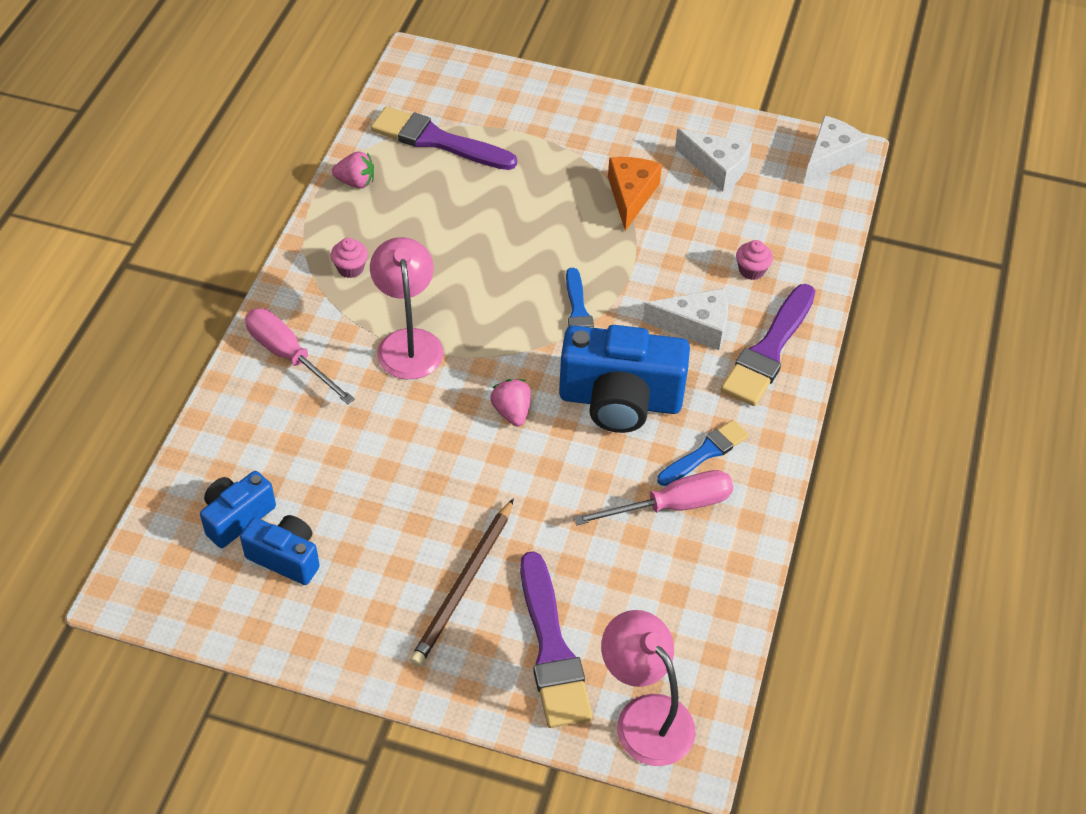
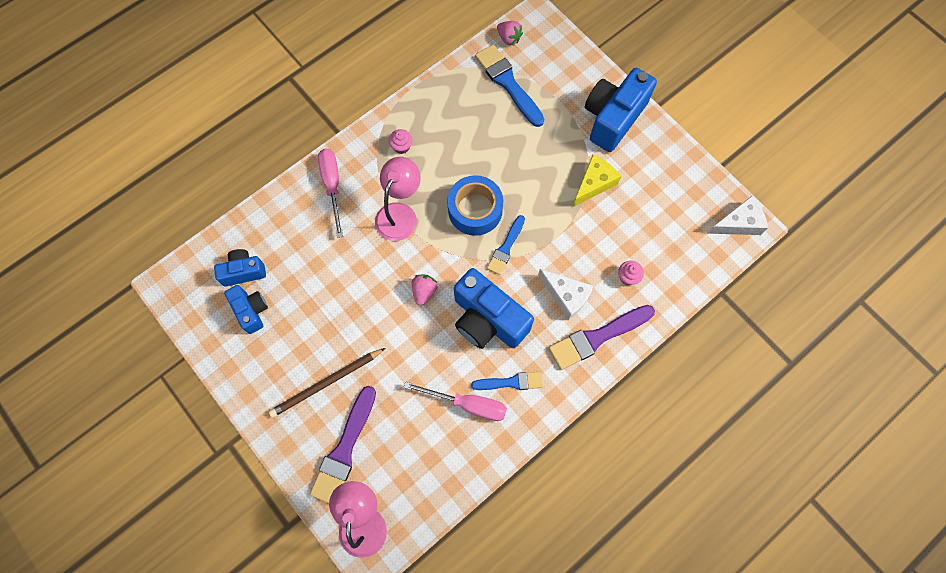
camera: 35 degrees right, 20 degrees up
pink strawberry [332,152,374,188] -> pink strawberry moved to [497,21,523,45]
purple brush [371,106,517,170] -> blue brush [475,44,544,127]
orange cheese [608,157,662,231] -> yellow cheese [573,155,621,207]
white cheese [675,129,752,192] -> none
none -> blue tape [447,175,503,236]
none -> blue camera [585,68,657,152]

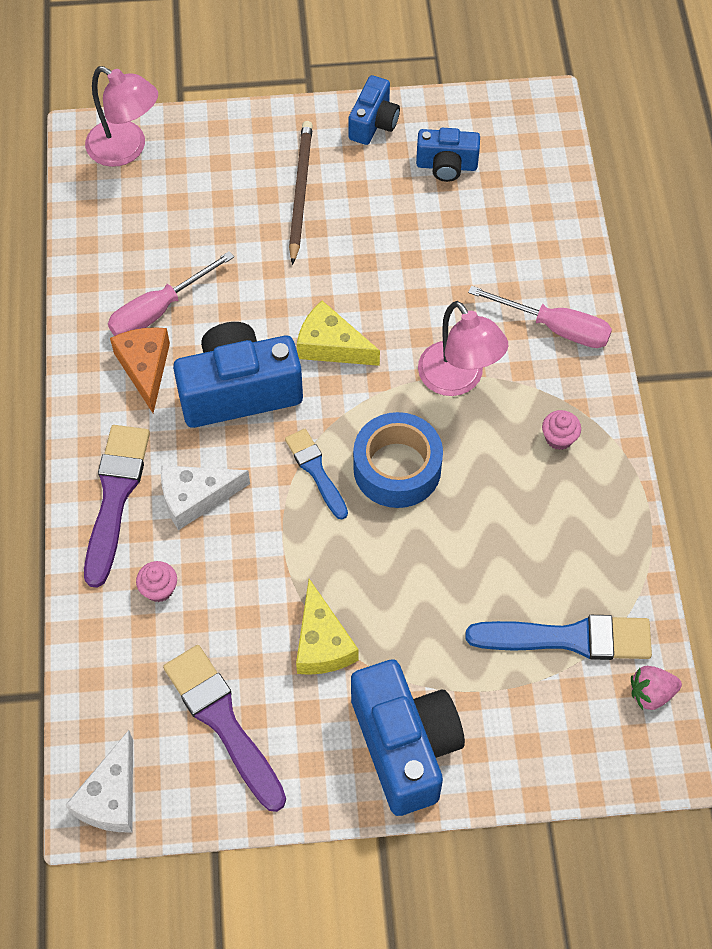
camera: 125 degrees right, 10 degrees down
blue camera [214,249,266,287] -> blue camera moved to [348,75,400,145]
purple brush [310,386,376,503] -> purple brush moved to [163,645,286,812]
pink strawberry [412,275,437,305] -> yellow cheese [297,301,380,366]
blue brush [471,372,543,390] -> orange cheese [110,327,170,413]

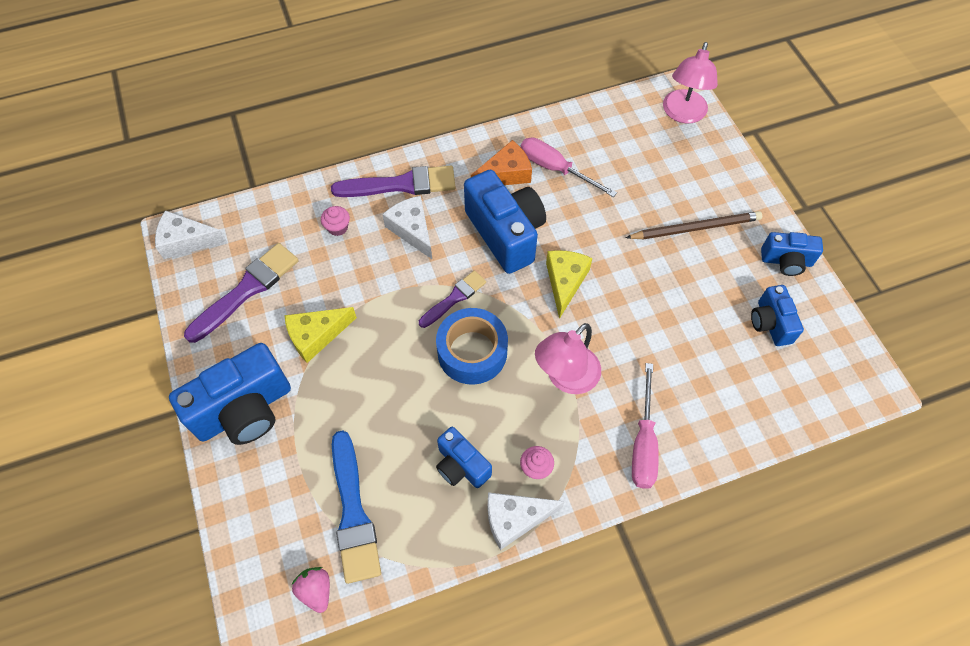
camera: 75 degrees right, 0 degrees up
blue brush [285,429,348,520] -> purple brush [419,270,486,328]
none -> blue camera [436,427,492,488]
none -> white cheese [488,492,565,550]

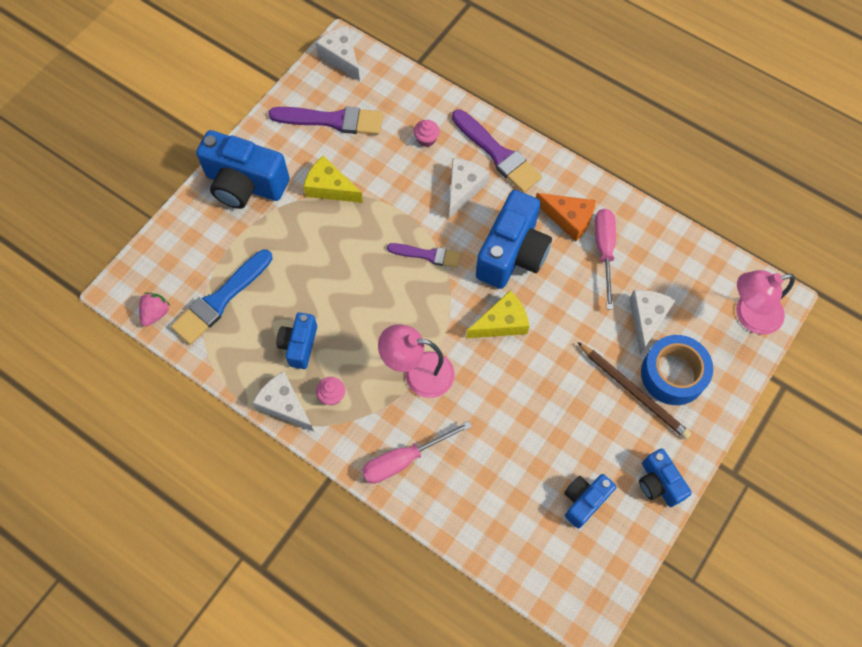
camera: 55 degrees right, 5 degrees up
blue tape [436,308,508,385] -> blue tape moved to [641,335,713,405]
none -> white cheese [629,290,676,355]

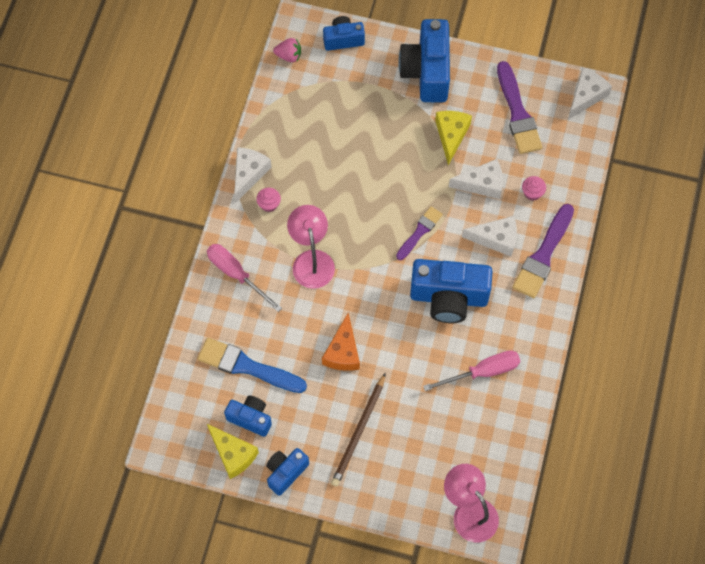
camera: 70 degrees right, 0 degrees up
blue brush [171,249,272,344] -> blue brush moved to [197,338,307,393]
blue camera [276,312,317,369] -> blue camera moved to [323,16,365,51]
purple brush [387,243,461,268] -> purple brush turned 135 degrees counterclockwise [396,206,443,260]
yellow cheese [466,290,529,338] -> yellow cheese moved to [207,424,259,479]
orange cheese [536,193,596,242] -> orange cheese moved to [322,313,360,371]
white cheese [629,290,676,355] -> white cheese moved to [449,159,503,199]
blue tape [641,335,713,405] -> none

